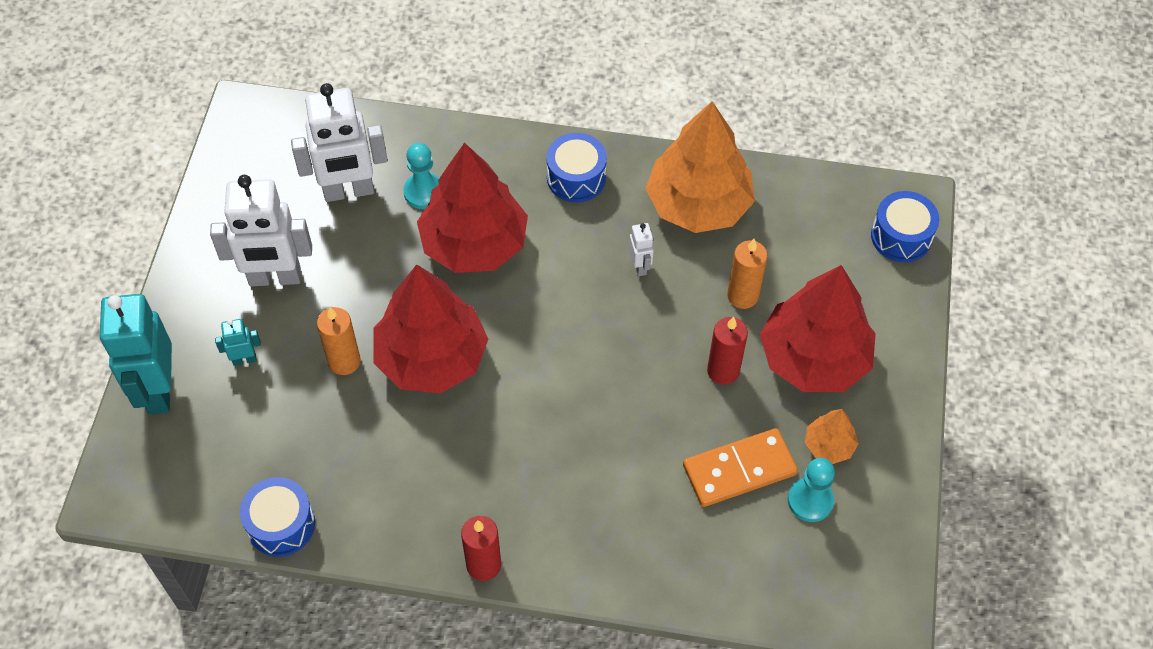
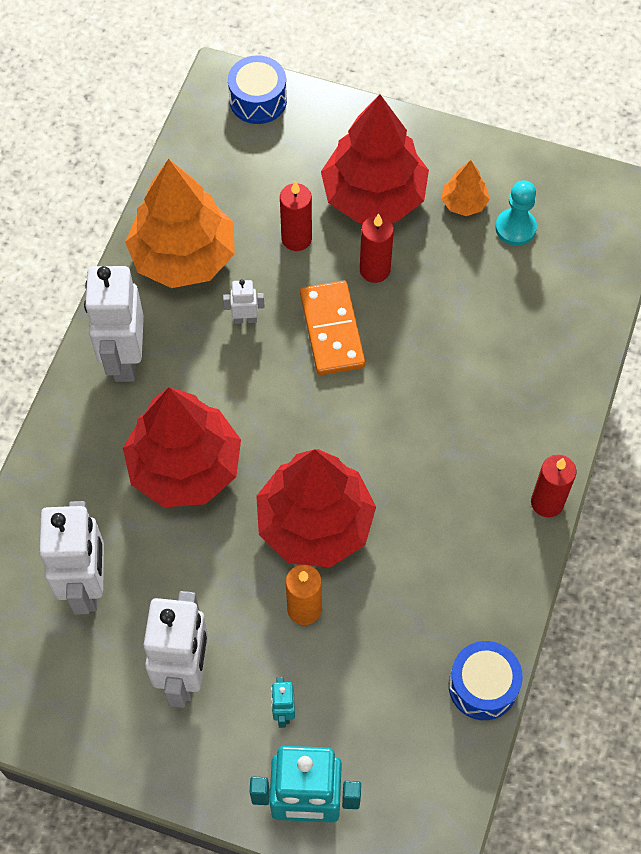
camera: 80 degrees left, 5 degrees up
turquoise pawn [403,143,439,209] -> none
blue drum [546,133,607,202] -> white robot [84,266,144,382]
orange domino [683,428,798,507] -> orange domino moved to [300,281,365,375]
orange candle [727,239,767,309] -> red candle [280,181,312,251]

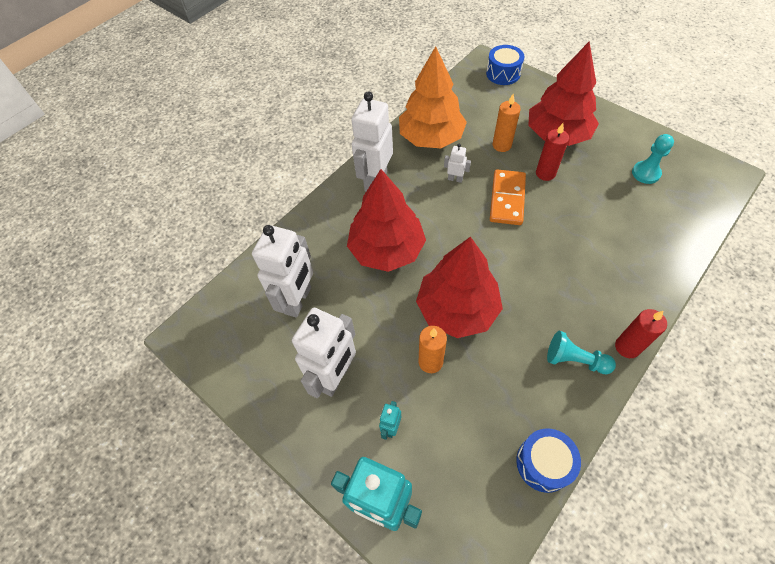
camera: 25 degrees right, 5 degrees down
red candle [280,181,312,251] -> orange candle [493,94,521,152]
orange tree [441,160,490,216] -> none
none -> turquoise pawn [547,331,616,374]

